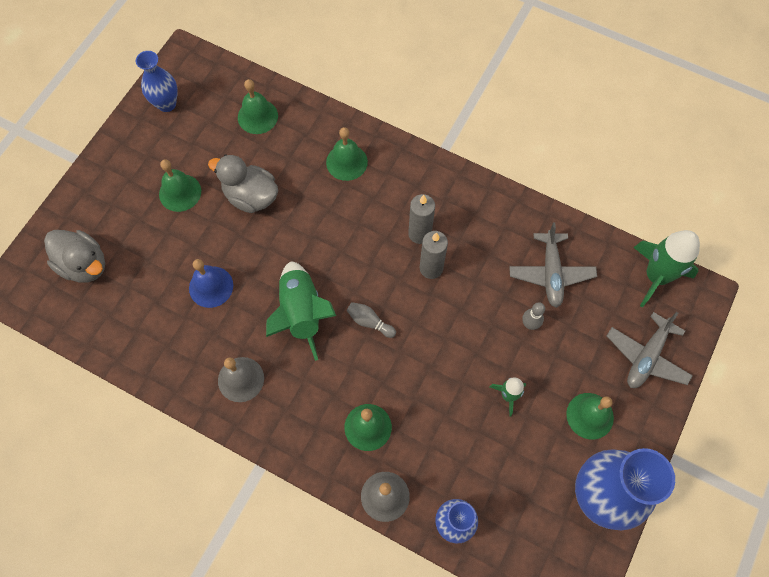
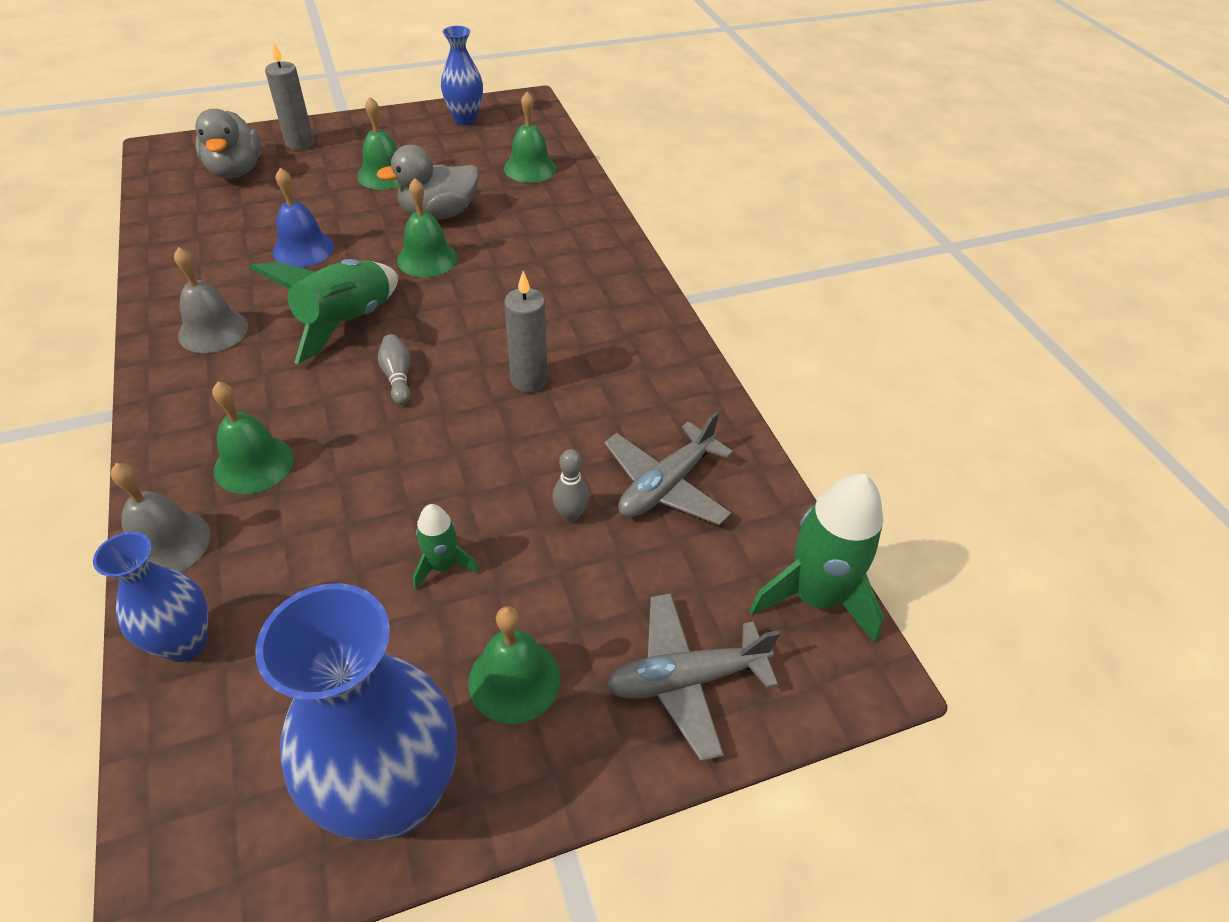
camera: 40 degrees right, 20 degrees down
grey duck [208,155,278,213] -> grey duck turned 90 degrees counterclockwise [377,145,479,220]
green bell [326,127,368,181] -> green bell moved to [397,178,458,277]
grey candle [408,194,435,244] -> grey candle moved to [265,41,314,150]

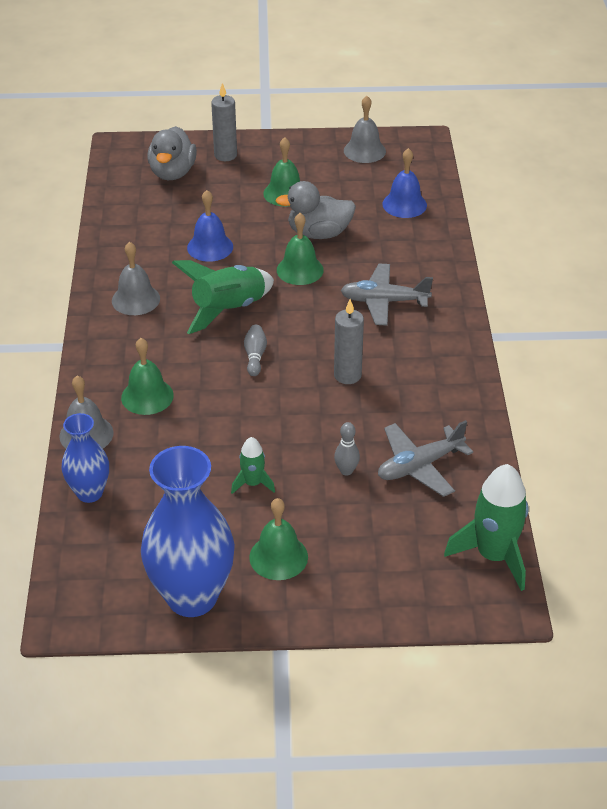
camera: 20 degrees right, 5 degrees down
blue vase [441,26,483,125] -> grey bell [344,96,386,163]
green bell [504,92,556,183] -> blue bell [383,148,427,218]
grey plane [607,593,780,761] -> grey plane moved to [341,264,433,326]

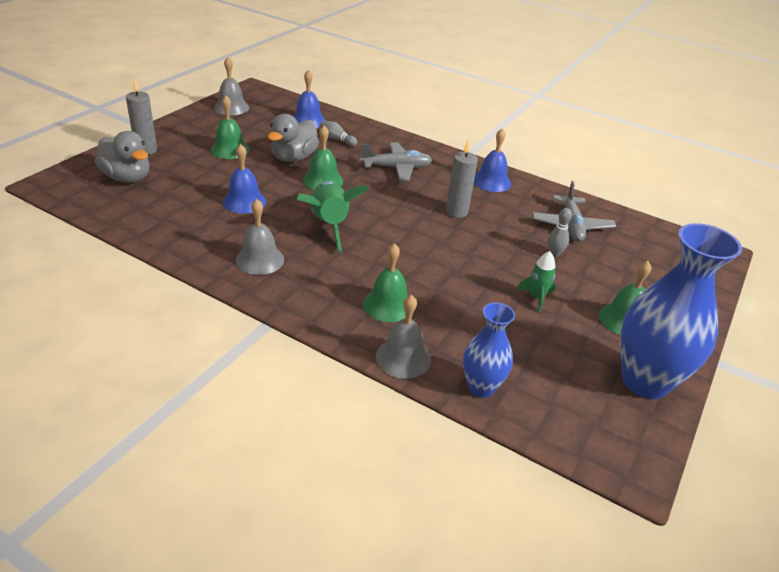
camera: 60 degrees left, 5 degrees down
grey bowling pin [244,325,267,376] -> grey bowling pin moved to [320,121,357,146]
grey plane [341,264,433,326] -> grey plane turned 135 degrees counterclockwise [360,142,432,181]
green rocket [444,464,528,591] -> none
none -> blue bell [474,128,511,192]

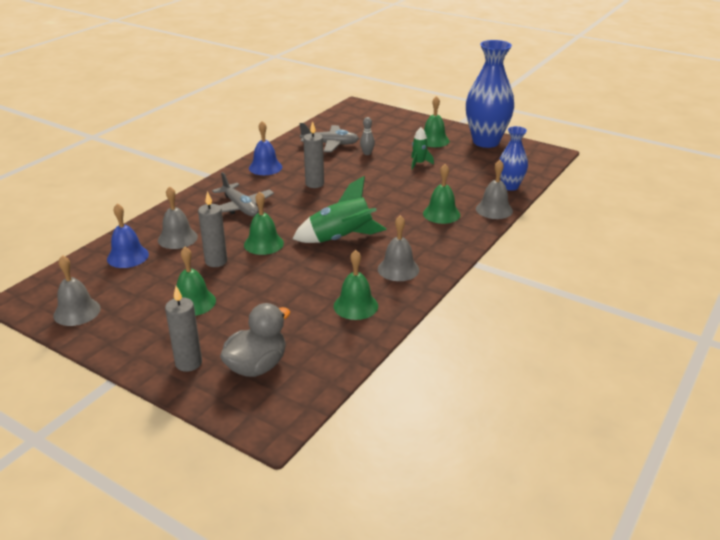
camera: 85 degrees left, 5 degrees down
blue bell [223,144,266,214] -> none
grey duck [268,114,319,162] -> grey candle [198,191,227,267]
grey bowling pin [320,121,357,146] -> grey bell [158,186,198,249]
grey plane [360,142,432,181] -> grey plane turned 150 degrees clockwise [212,172,274,217]
none -> green bell [334,250,378,320]

